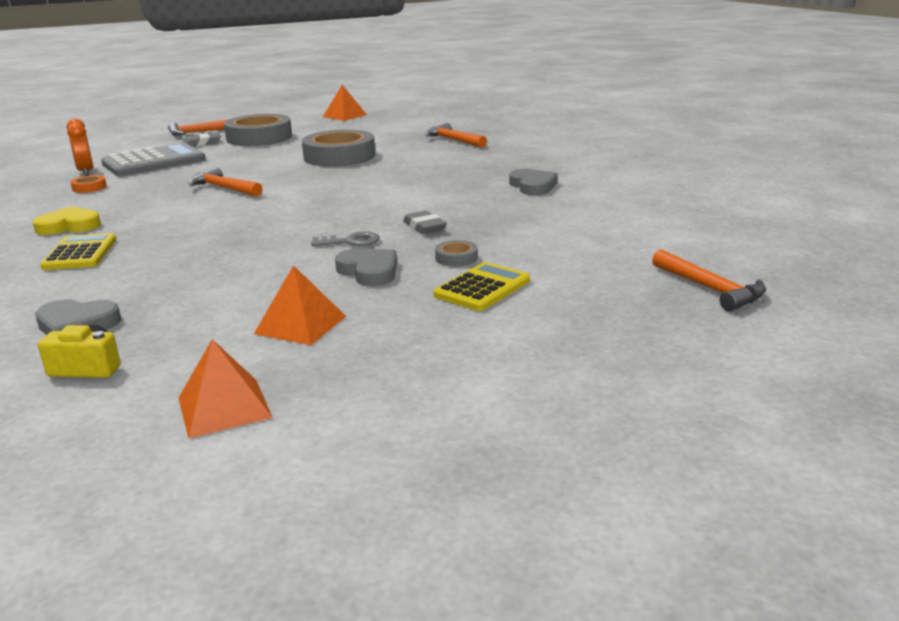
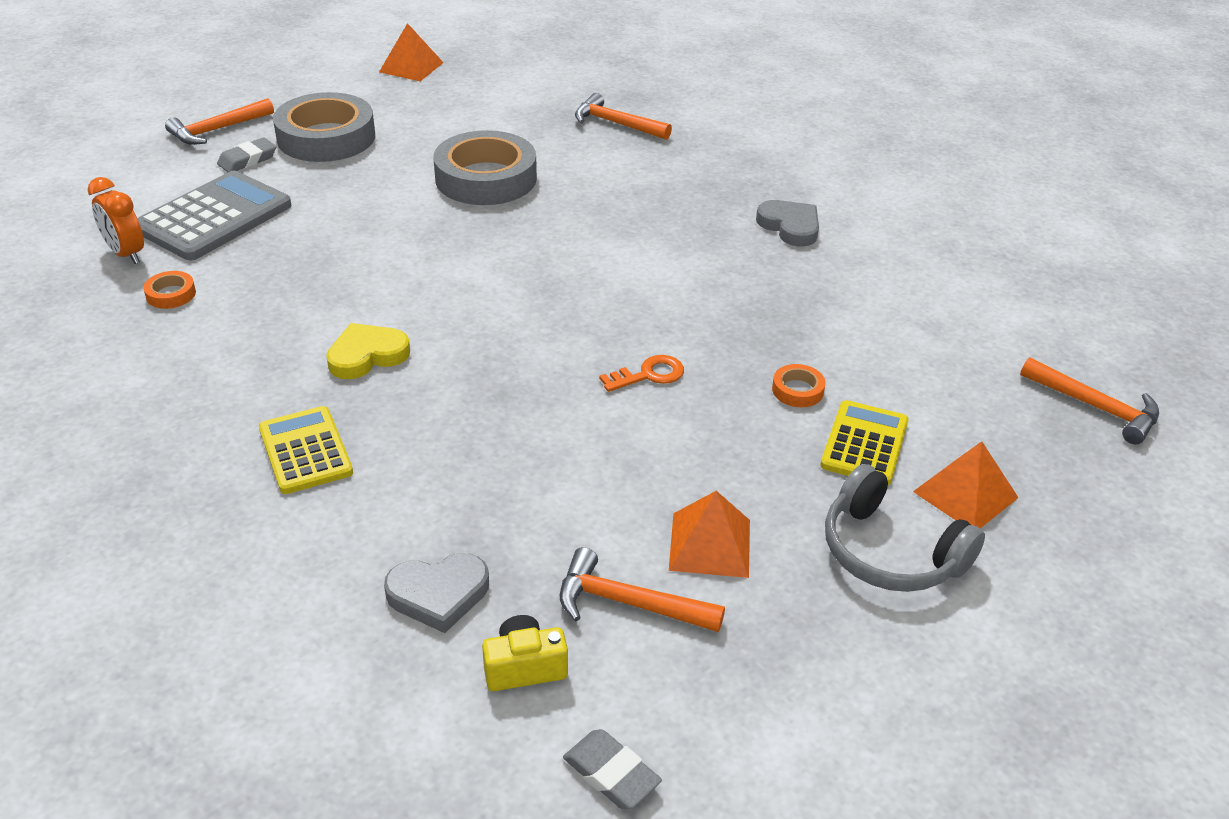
camera: 20 degrees left, 15 degrees up
yellow heart [33,206,101,235] -> yellow heart moved to [326,323,410,379]
orange pyramid [179,339,273,439] -> orange pyramid moved to [913,441,1019,528]
orange hammer [189,167,262,197] -> orange hammer moved to [560,547,725,632]
grey key [311,231,380,246] -> orange key [599,355,684,392]
grey heart [335,249,397,286] -> none
grey eraser [403,210,447,234] -> grey eraser moved to [563,729,662,809]
grey tape [435,240,478,266] -> orange tape [772,364,826,407]
none -> grey headphones [825,464,985,592]

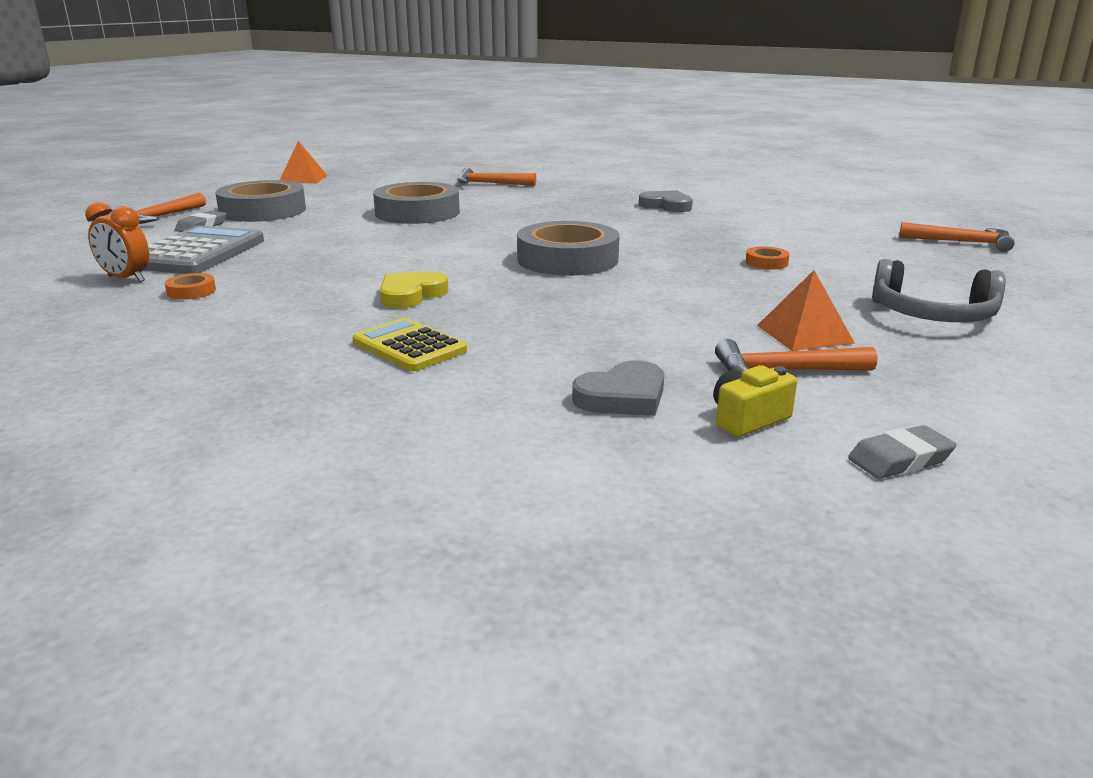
camera: 20 degrees left, 15 degrees down
grey eraser [563,729,662,809] -> grey eraser turned 45 degrees counterclockwise [848,425,956,479]
orange key [599,355,684,392] -> none
yellow calculator [820,400,909,485] -> none
orange pyramid [913,441,1019,528] -> none
none -> grey tape [517,221,619,276]

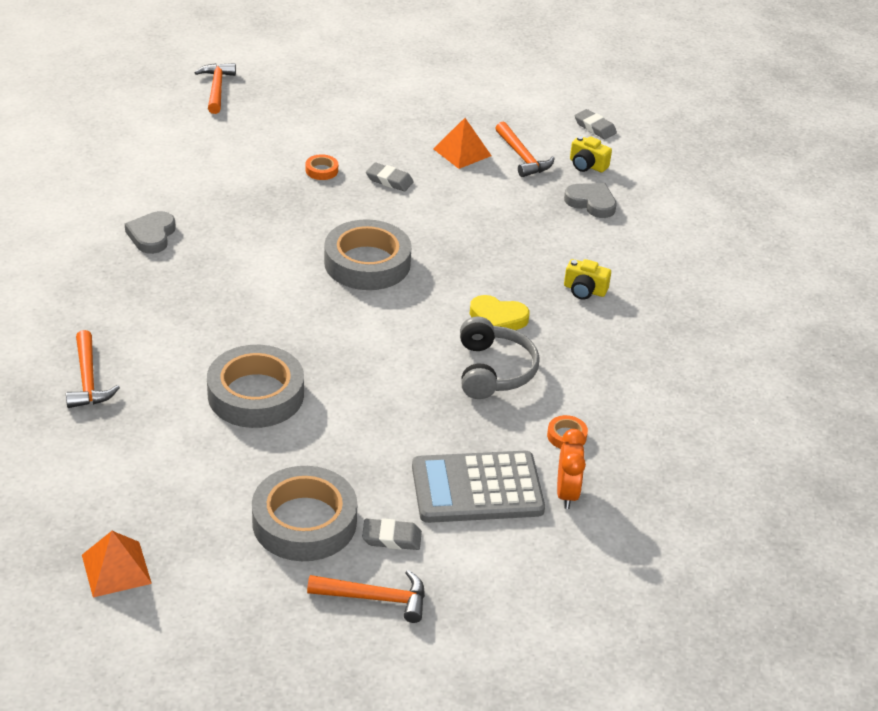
camera: 115 degrees left, 15 degrees up
yellow calculator [352,318,467,371] -> yellow camera [564,259,611,300]
grey headphones [872,259,1006,322] -> grey headphones moved to [460,316,540,399]
none -> grey eraser [366,162,414,191]

